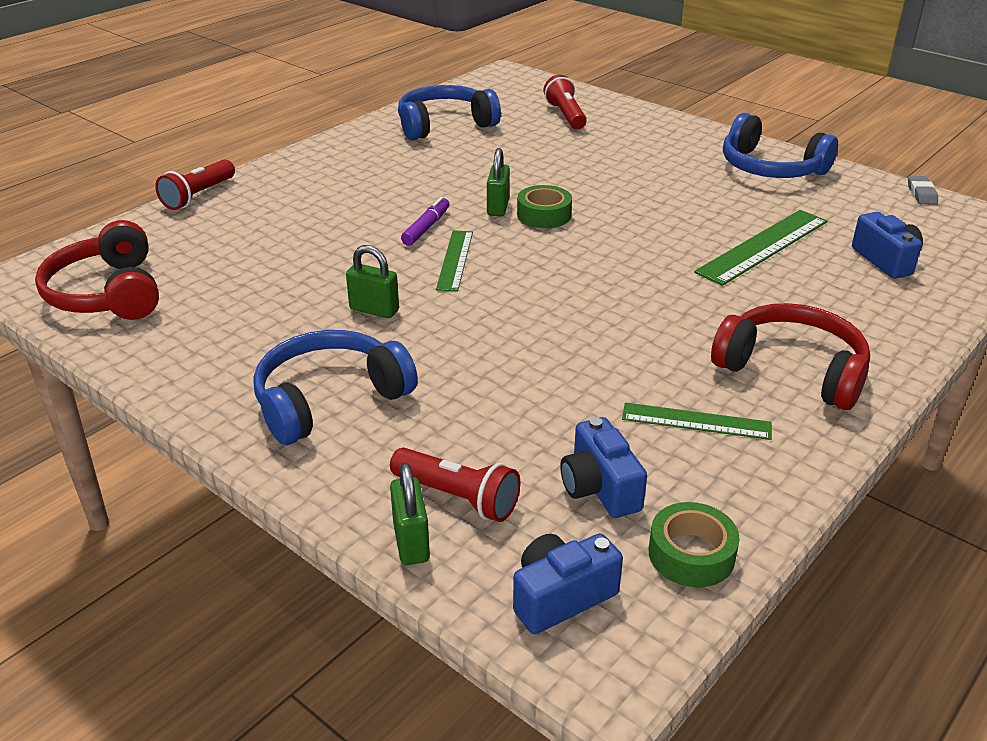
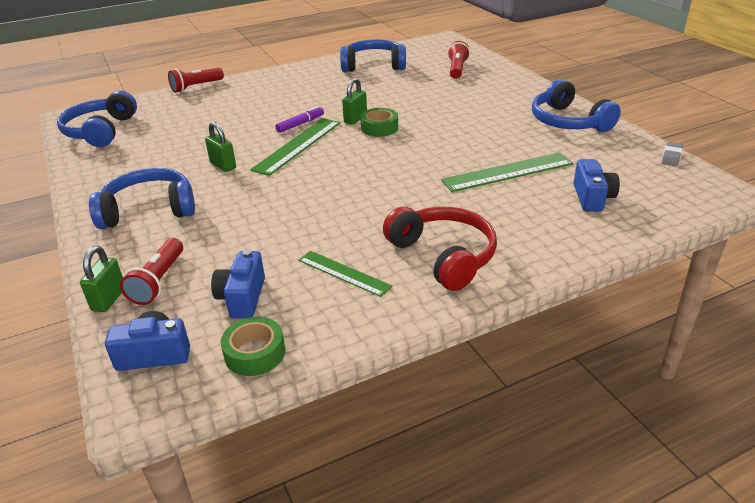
camera: 25 degrees right, 0 degrees up
red headphones [35,220,159,320] -> blue headphones [57,90,137,147]
red flashlight [390,448,520,522] -> red flashlight turned 45 degrees clockwise [120,238,183,305]
green ruler [436,230,473,292] -> green ruler [250,118,340,176], size x1.60

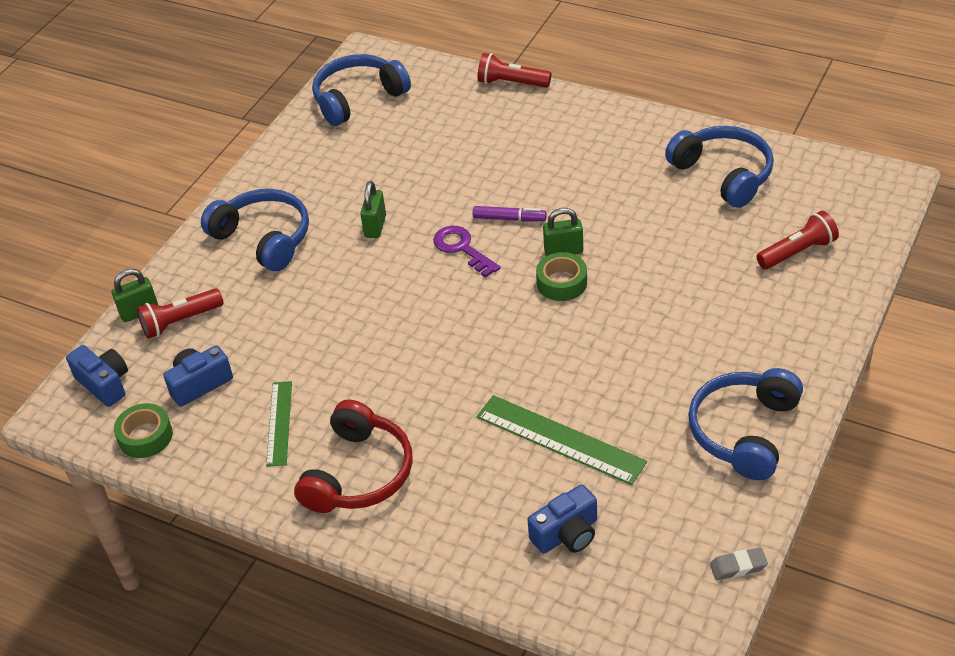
camera: 55 degrees right, 10 degrees up
green ruler [250,118,340,176] -> purple key [433,226,500,278]

